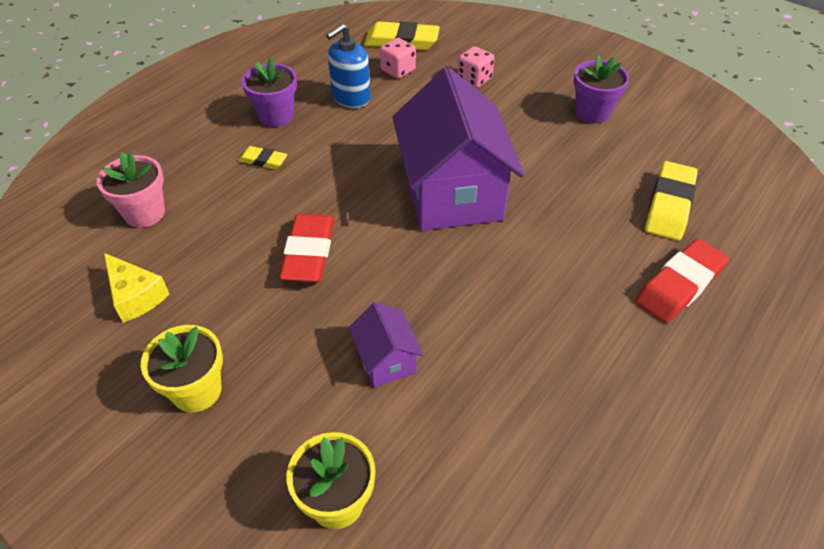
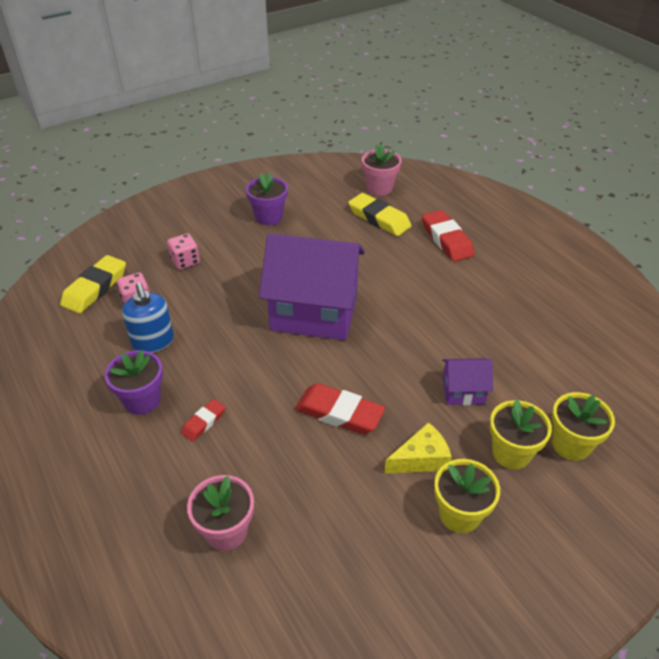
camera: 70 degrees left, 5 degrees down
yellow cheese [104,253,169,323] -> yellow cheese moved to [384,422,452,474]
yellow eraser [238,146,287,169] -> red eraser [181,399,226,442]
none -> pink flower pot [362,144,401,196]
none -> yellow flower pot [490,399,552,469]

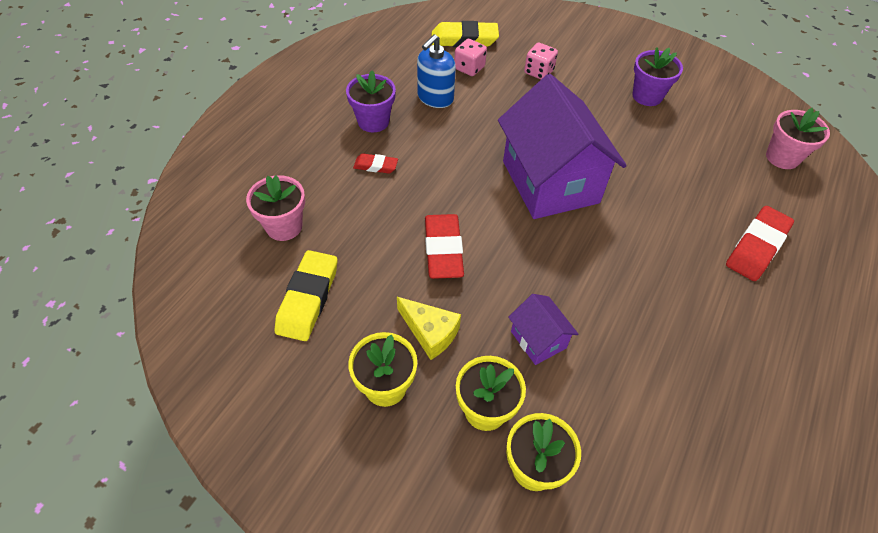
camera: 60 degrees right, 10 degrees up
yellow eraser [348,193,412,236] -> yellow eraser moved to [274,250,337,341]

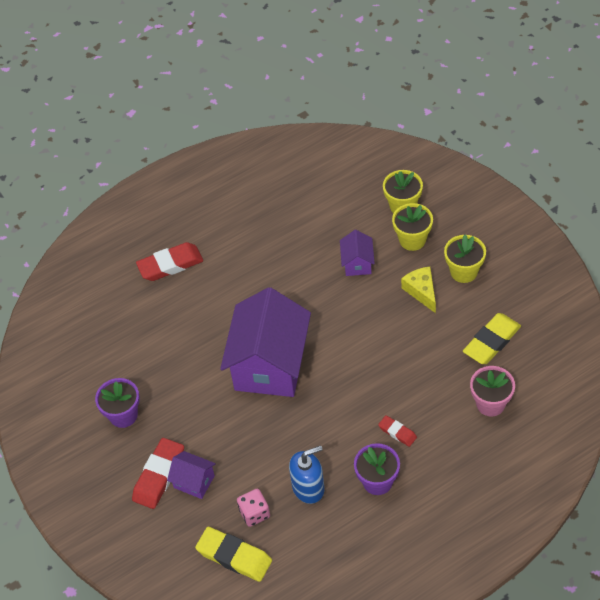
camera: 145 degrees left, 0 degrees up
red eraser [425,214,464,279] -> red eraser moved to [132,438,184,509]
pink dice [524,43,558,79] -> purple house [167,451,216,499]
pink flower pot [766,108,830,169] -> none

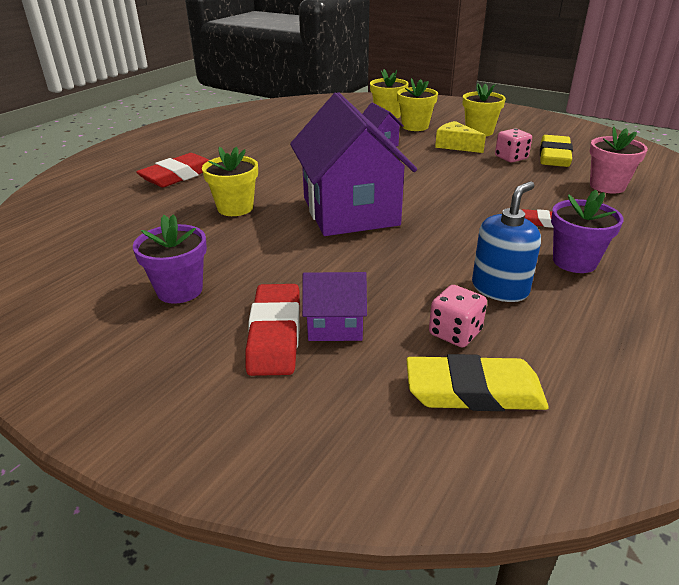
camera: 30 degrees left, 20 degrees down
none -> yellow flower pot [202,147,258,216]
none -> pink dice [495,128,532,162]

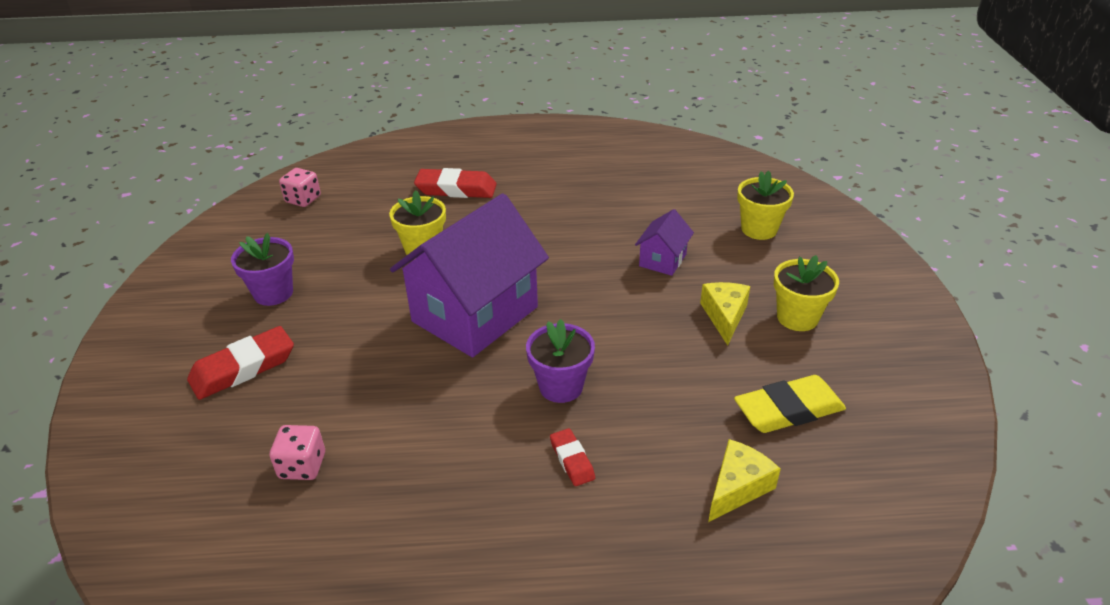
camera: 55 degrees right, 5 degrees up
purple house [302,272,367,341] -> none
yellow flower pot [397,78,438,131] -> none
yellow eraser [406,354,549,411] -> none
blue soap dispenser [472,181,541,302] -> none
pink dice [495,128,532,162] -> pink dice moved to [279,168,321,207]
purple flower pot [551,190,624,273] -> purple flower pot moved to [526,319,595,403]
pink flower pot [589,126,648,194] -> yellow cheese [708,439,781,522]

